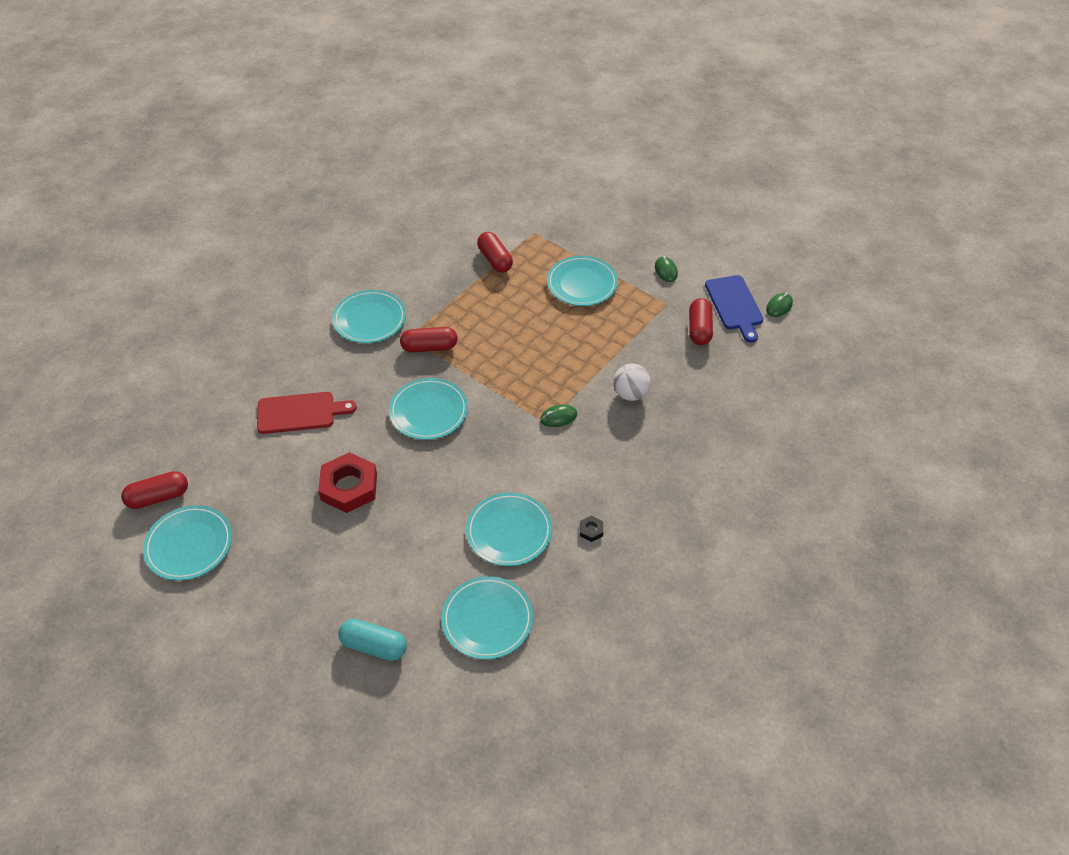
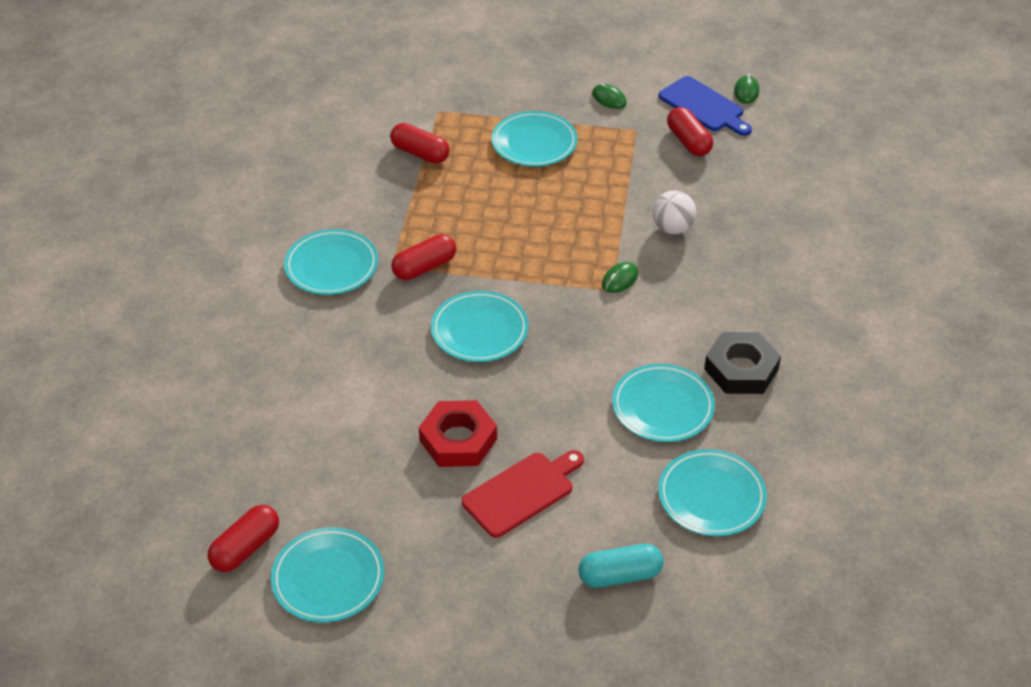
camera: 30 degrees left, 5 degrees down
red cutting board [257,392,357,434] -> red cutting board moved to [462,450,584,538]
black nut [580,516,603,542] -> black nut [704,332,781,394], size x2.41

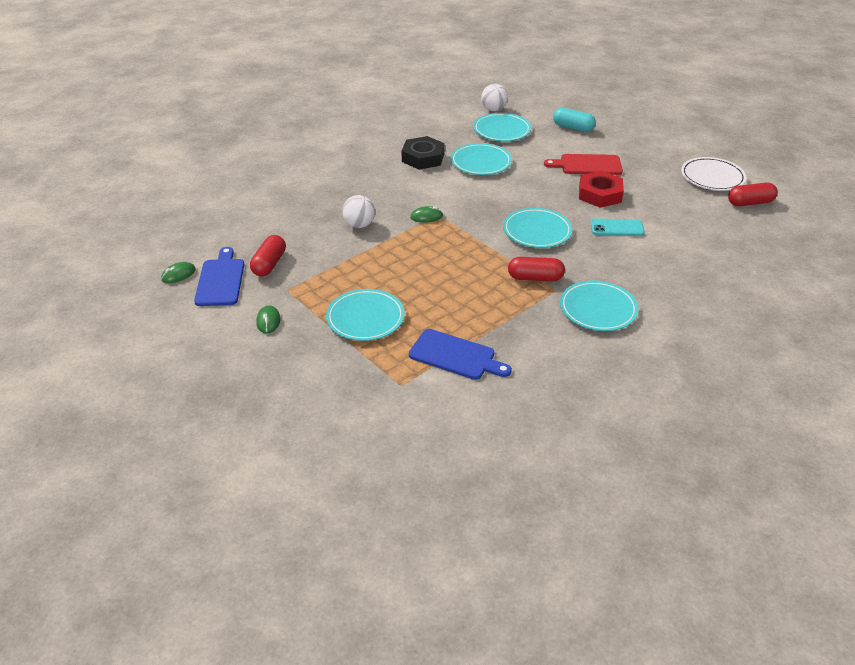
camera: 140 degrees left, 5 degrees down
turquoise plate [271,527,384,623] -> white plate [681,157,746,191]
red capsule [390,123,450,164] -> blue cutting board [409,329,512,380]
none -> white ball [481,84,508,111]
none -> turquoise phone [590,218,645,236]

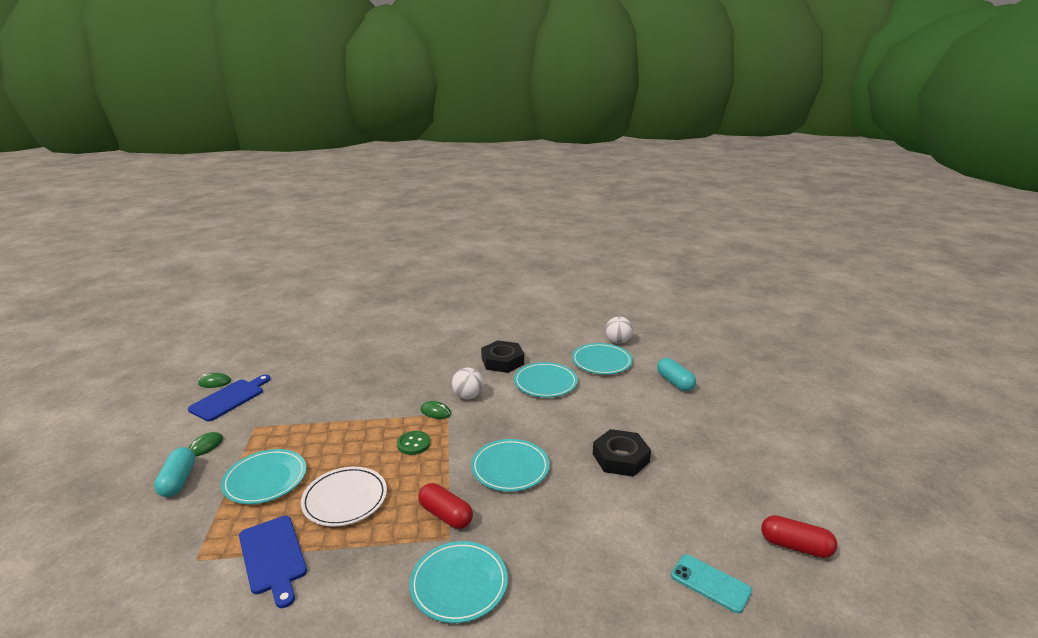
camera: 35 degrees right, 15 degrees down
red capsule [250,235,286,277] -> none
white ball [342,195,375,228] -> white ball moved to [452,368,483,399]
red cutting board [544,154,623,175] -> none
red nut [579,171,624,208] -> black nut [593,429,651,477]
turquoise phone [590,218,645,236] -> turquoise phone moved to [671,554,752,613]
white plate [681,157,746,191] -> white plate moved to [301,467,387,526]
none -> turquoise capsule [154,447,195,497]
none -> green button [397,431,430,455]

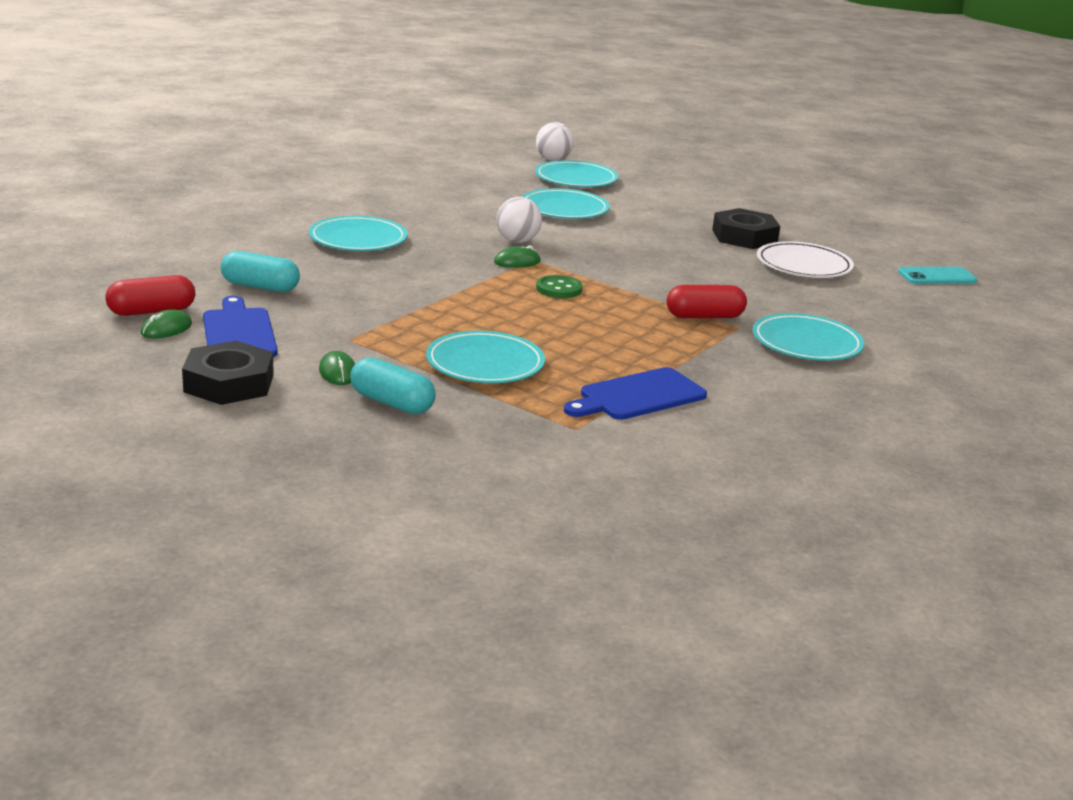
camera: 50 degrees left, 0 degrees up
blue cutting board [239,516,307,608] -> blue cutting board turned 135 degrees clockwise [564,367,707,420]
white plate [301,467,387,526] -> white plate moved to [757,241,854,278]
turquoise plate [471,439,549,492] -> turquoise plate moved to [309,216,407,251]
black nut [481,340,524,373] -> black nut moved to [182,341,274,405]
turquoise capsule [657,358,696,391] -> turquoise capsule moved to [221,251,300,292]
red capsule [761,515,837,558] -> red capsule moved to [105,275,195,316]

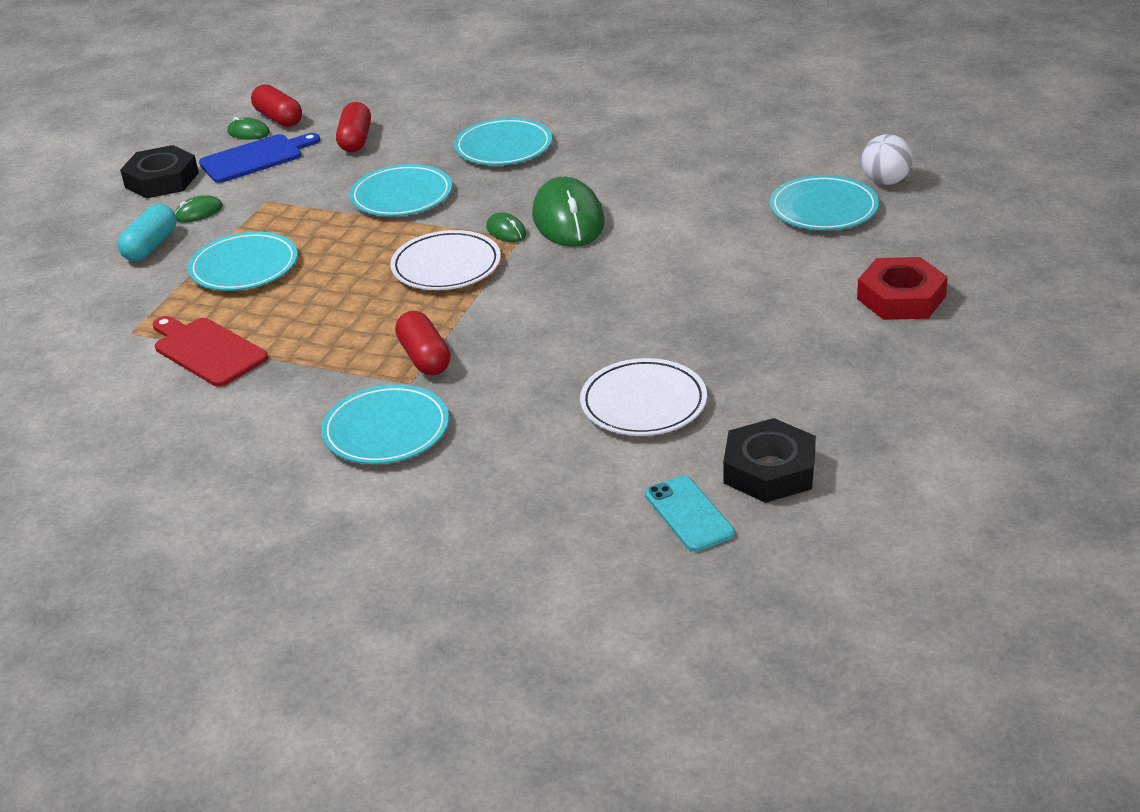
camera: 80 degrees right, 10 degrees up
turquoise capsule [221,251,300,292] -> red capsule [336,102,371,152]
white ball [496,197,542,243] -> green mouse [532,177,605,247]
turquoise plate [522,188,610,219] -> turquoise plate moved to [350,164,452,216]
green button [536,275,583,298] -> white plate [390,230,501,290]
blue cutting board [564,367,707,420] -> red cutting board [153,316,268,387]
black nut [712,208,780,249] -> black nut moved to [723,418,816,503]
none -> red nut [857,257,948,320]

